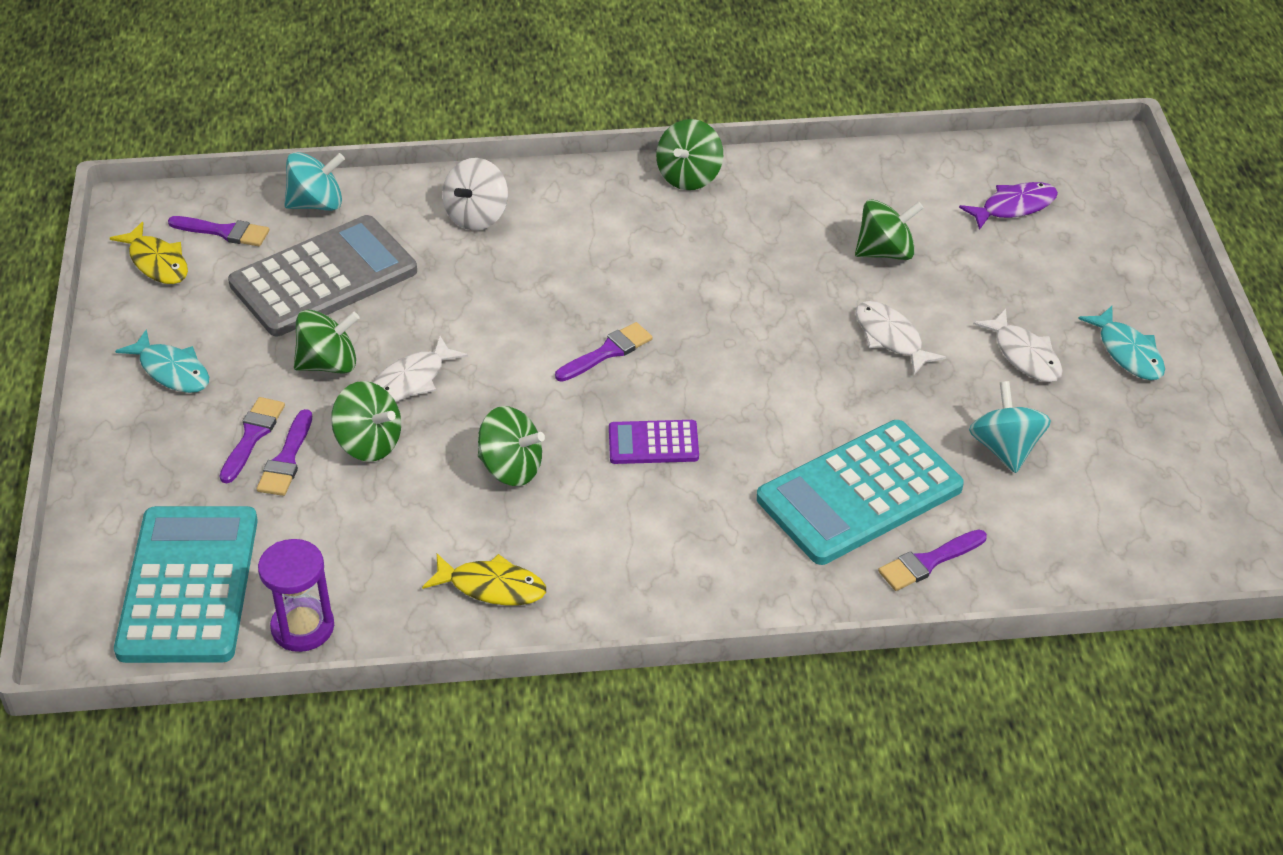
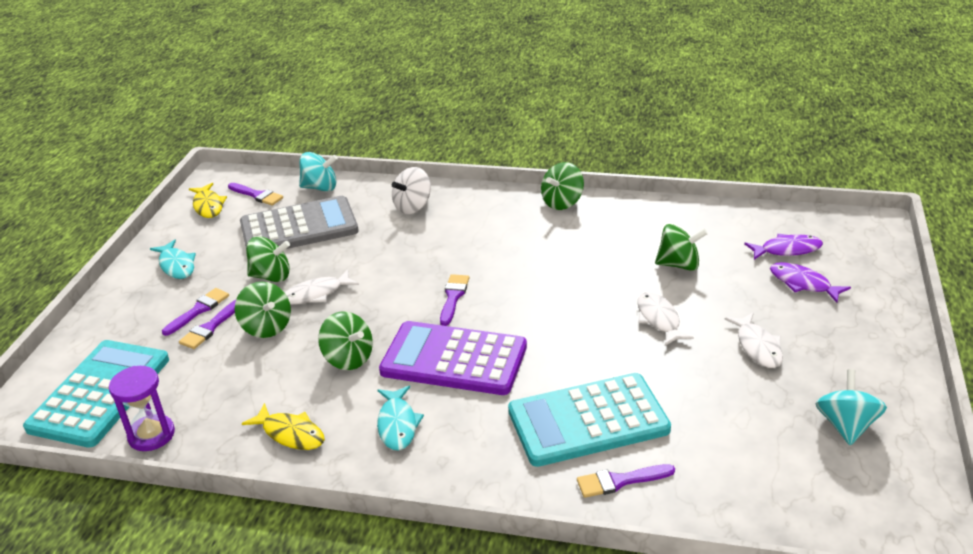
camera: 20 degrees right, 10 degrees down
purple brush [555,322,653,382] -> purple brush turned 60 degrees counterclockwise [440,274,469,326]
purple calculator [609,420,699,464] -> purple calculator [379,321,527,395], size x2.03
turquoise spinning top [969,381,1051,473] -> turquoise spinning top moved to [816,369,887,445]
turquoise fish [1078,306,1165,380] -> turquoise fish moved to [377,386,424,450]
none -> purple fish [770,262,851,302]

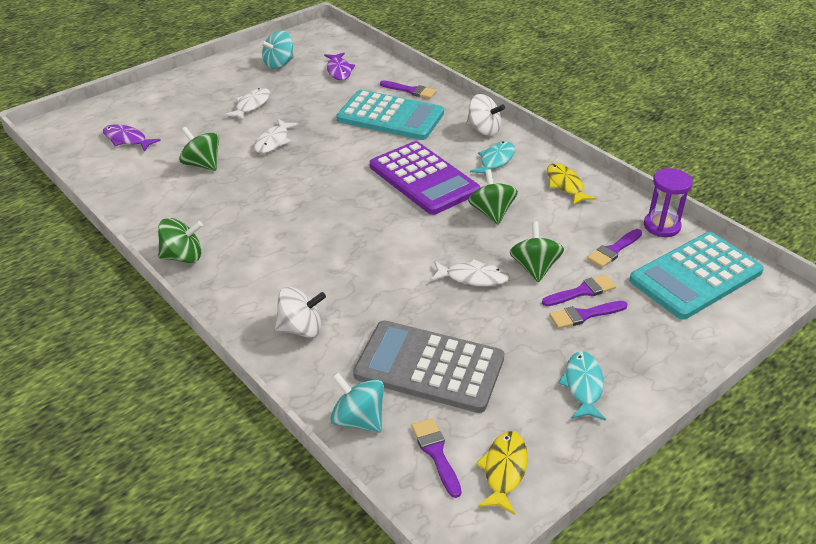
camera: 145 degrees left, 5 degrees up
green spinning top [246,236,290,282] -> none
purple brush [440,274,469,326] -> purple brush moved to [587,229,642,268]
purple fish [770,262,851,302] -> purple fish moved to [324,53,355,80]
none -> white spinning top [466,94,505,136]

